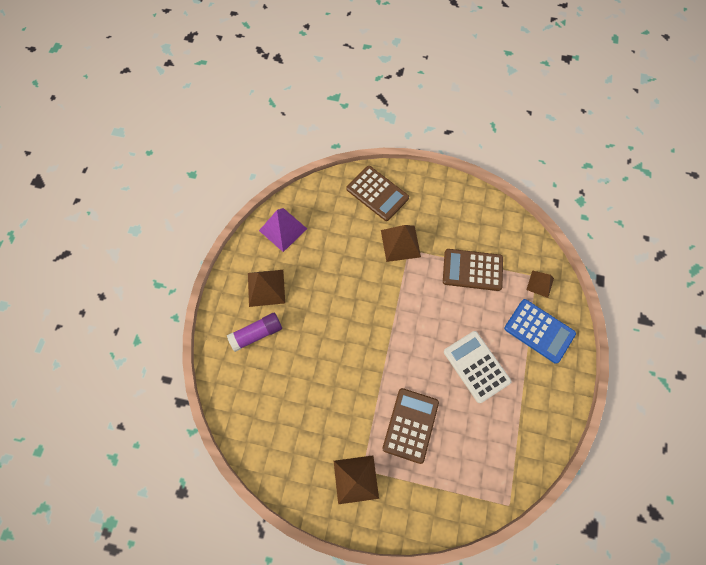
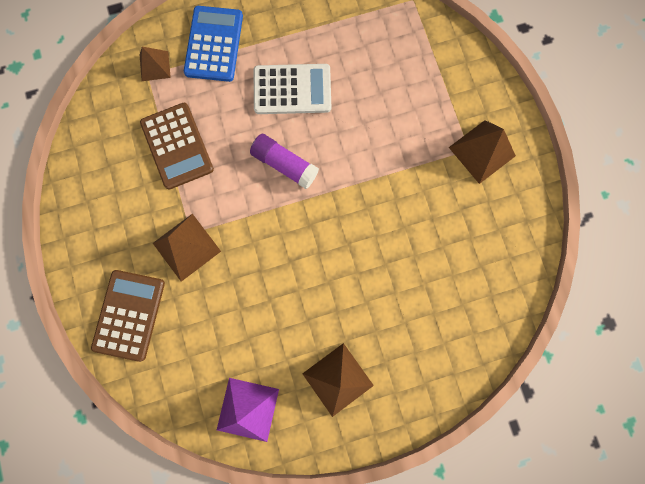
camera: 120 degrees left, 10 degrees up
purple glue stick [227,313,282,352] -> purple glue stick moved to [250,134,319,189]
brown calculator [382,388,439,464] -> none
white calculator [444,331,511,403] -> white calculator turned 120 degrees counterclockwise [254,64,331,114]

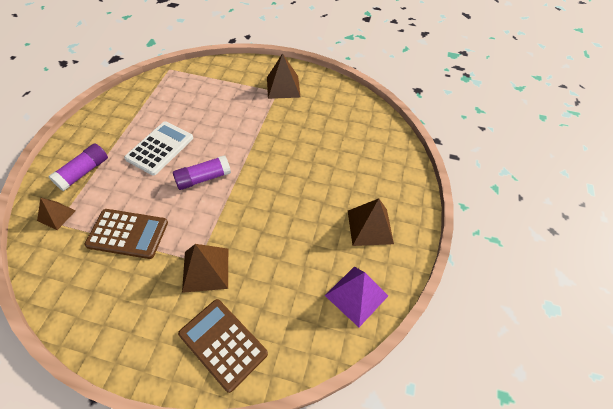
camera: 60 degrees left, 25 degrees down
blue calculator [184,6,243,82] -> purple glue stick [49,143,108,191]

